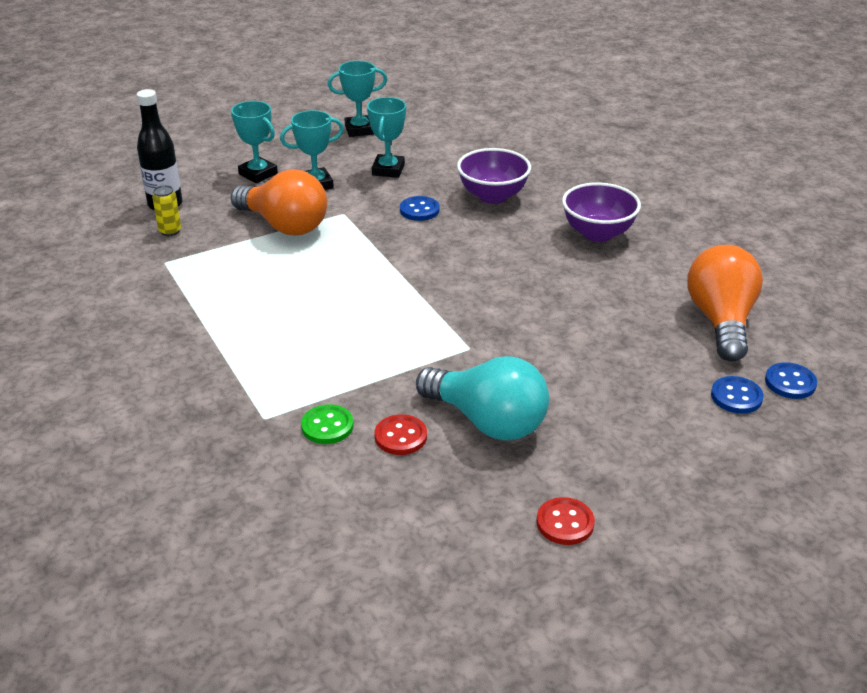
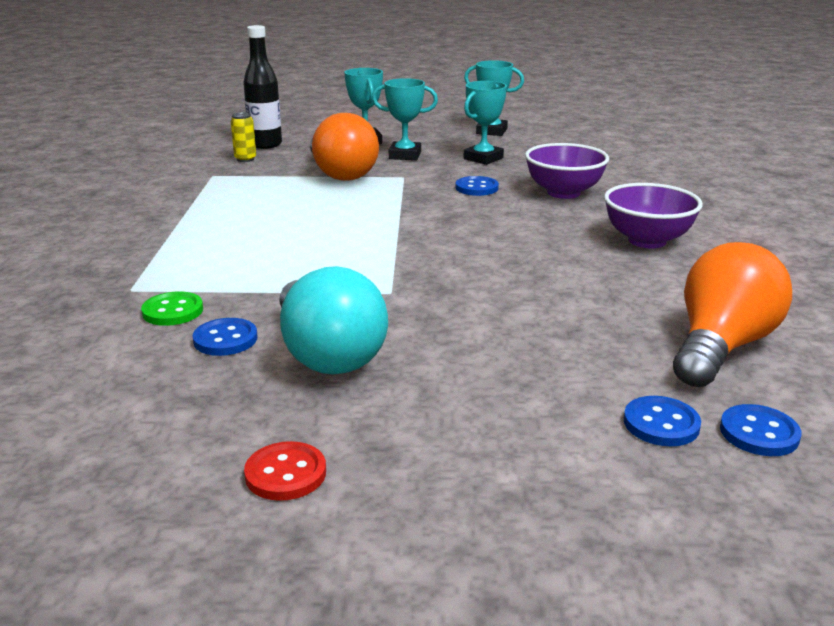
camera: 30 degrees right, 10 degrees down
red button [374,414,427,455] -> blue button [193,318,257,356]

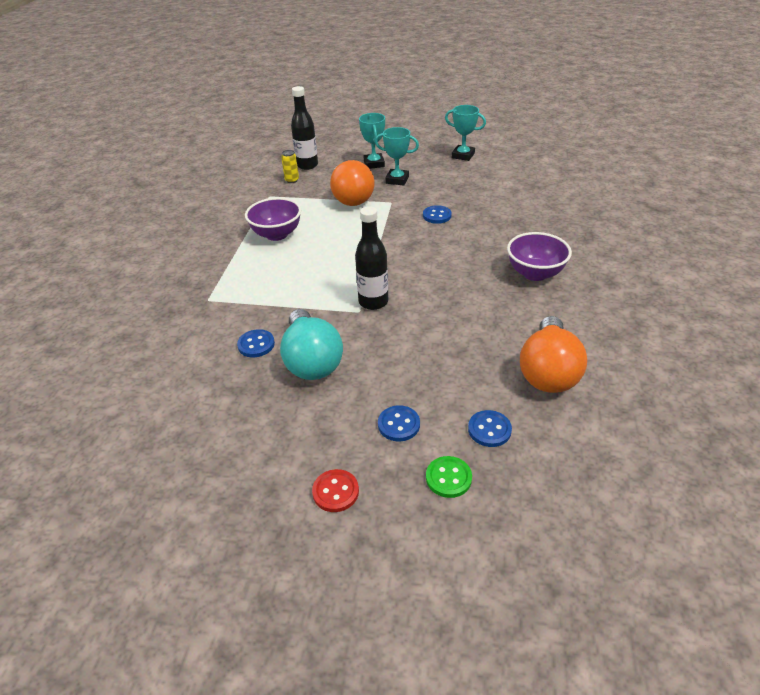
camera: 10 degrees right, 15 degrees up
green button [141,291,203,326] -> green button moved to [426,456,472,498]
red button [244,441,326,501] -> red button moved to [312,469,359,512]
turquoise trophy [464,81,507,165] -> none
purple bowl [525,143,609,199] -> purple bowl moved to [245,198,301,241]
orange light bulb [673,242,792,387] -> orange light bulb turned 150 degrees clockwise [520,316,587,393]
blue button [720,404,801,456] -> blue button moved to [378,405,420,441]
none -> black bottle [355,206,388,310]

